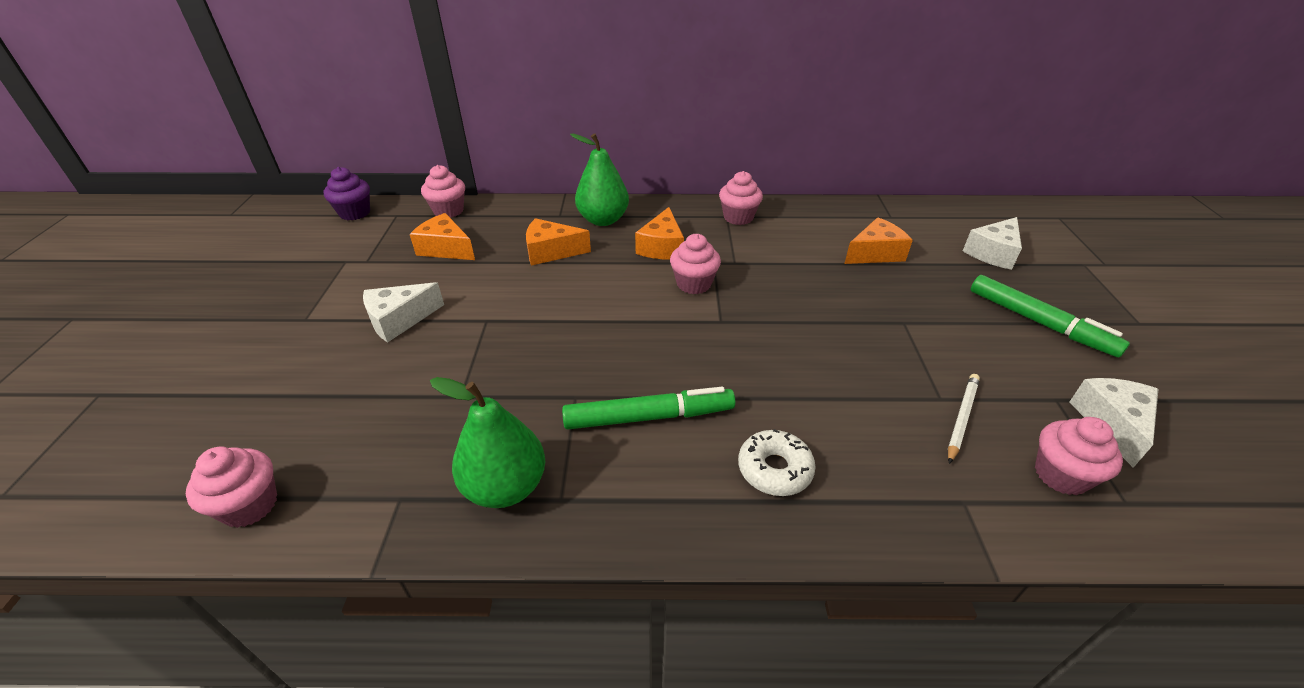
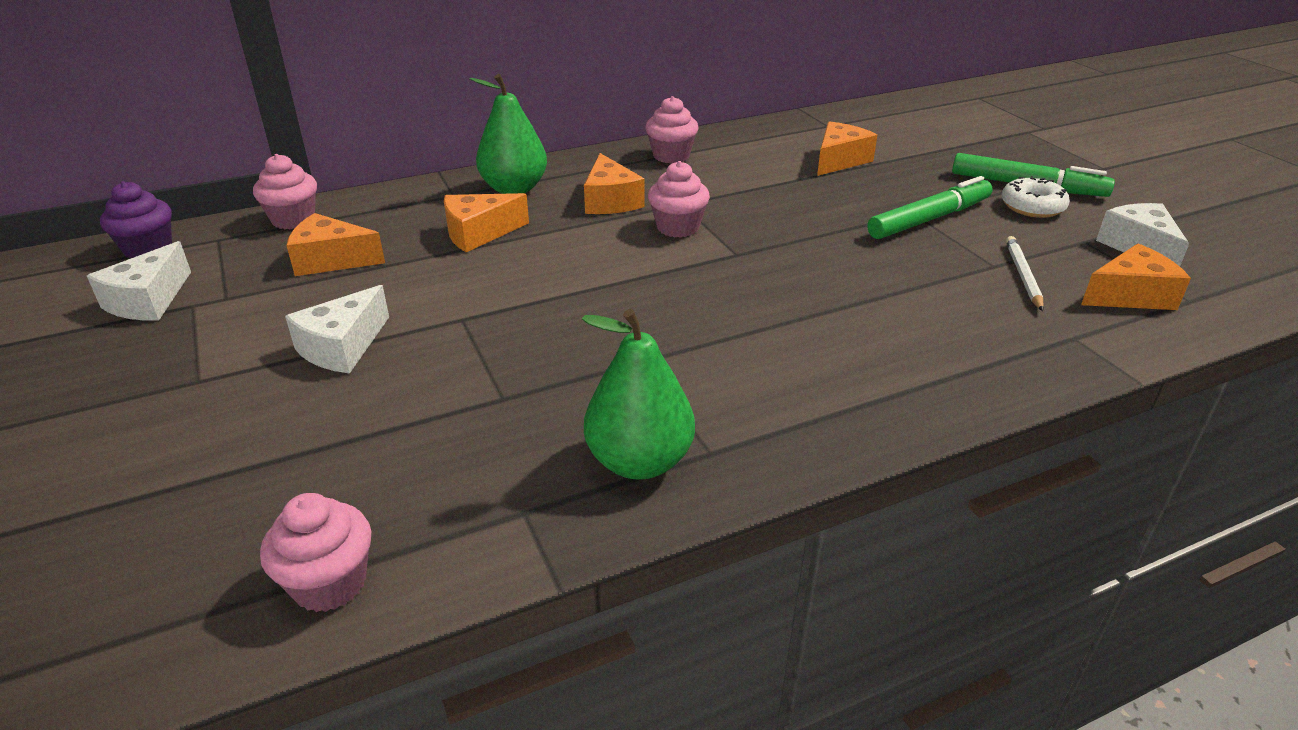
camera: 25 degrees left, 5 degrees down
green marker [562,387,735,430] -> green marker moved to [867,176,993,239]
white donut [738,429,816,496] -> white donut moved to [1001,176,1070,218]
white cheese [963,217,1022,270] -> white cheese moved to [87,241,191,321]
pink cupcake [1035,417,1123,495] -> orange cheese [1081,244,1191,310]

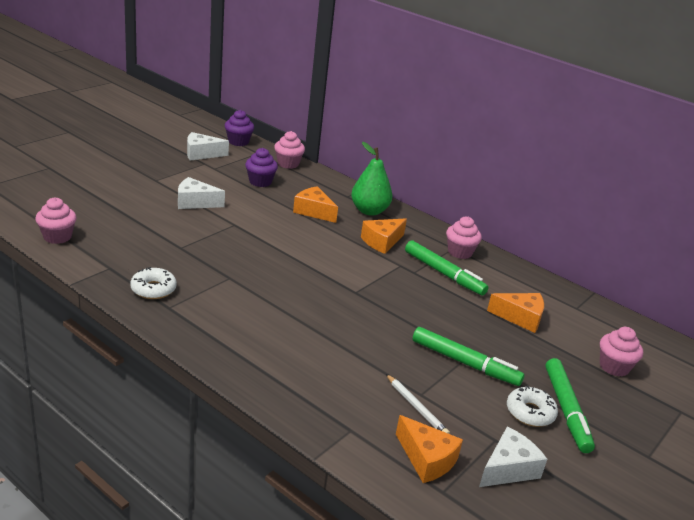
camera: 60 degrees right, 5 degrees down
orange cheese [286,213,385,276] -> purple cupcake [245,148,278,187]
green pear [582,309,695,480] -> white donut [130,267,177,299]
pink cupcake [648,161,710,238] -> pink cupcake moved to [600,327,643,377]
white pencil [1006,236,1044,311] -> white pencil turned 75 degrees clockwise [386,374,450,434]
none -> green marker [405,240,489,296]

